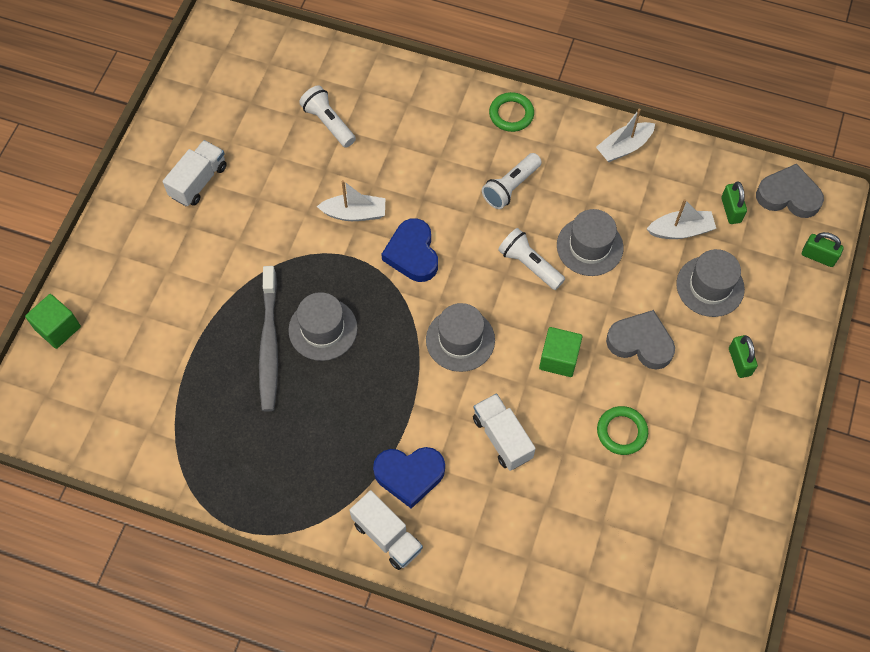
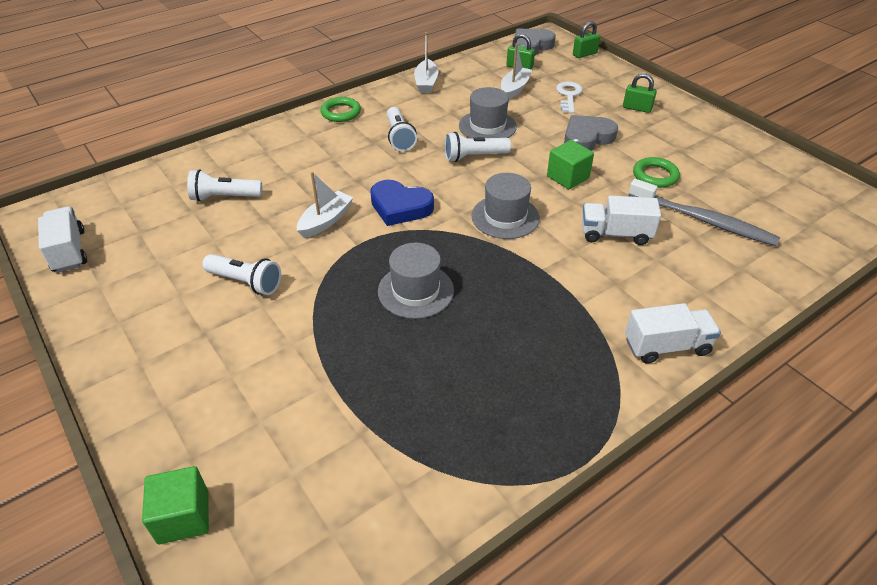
camera: 55 degrees left, 20 degrees down
white truck [163,140,227,206] -> white truck moved to [38,207,87,272]
grey toothbrush [259,266,278,412] -> grey toothbrush moved to [628,179,780,246]
blue heart [373,447,445,509] -> none
grey hat [676,249,745,317] -> white key [556,82,583,113]
none -> white flashlight [202,254,281,295]

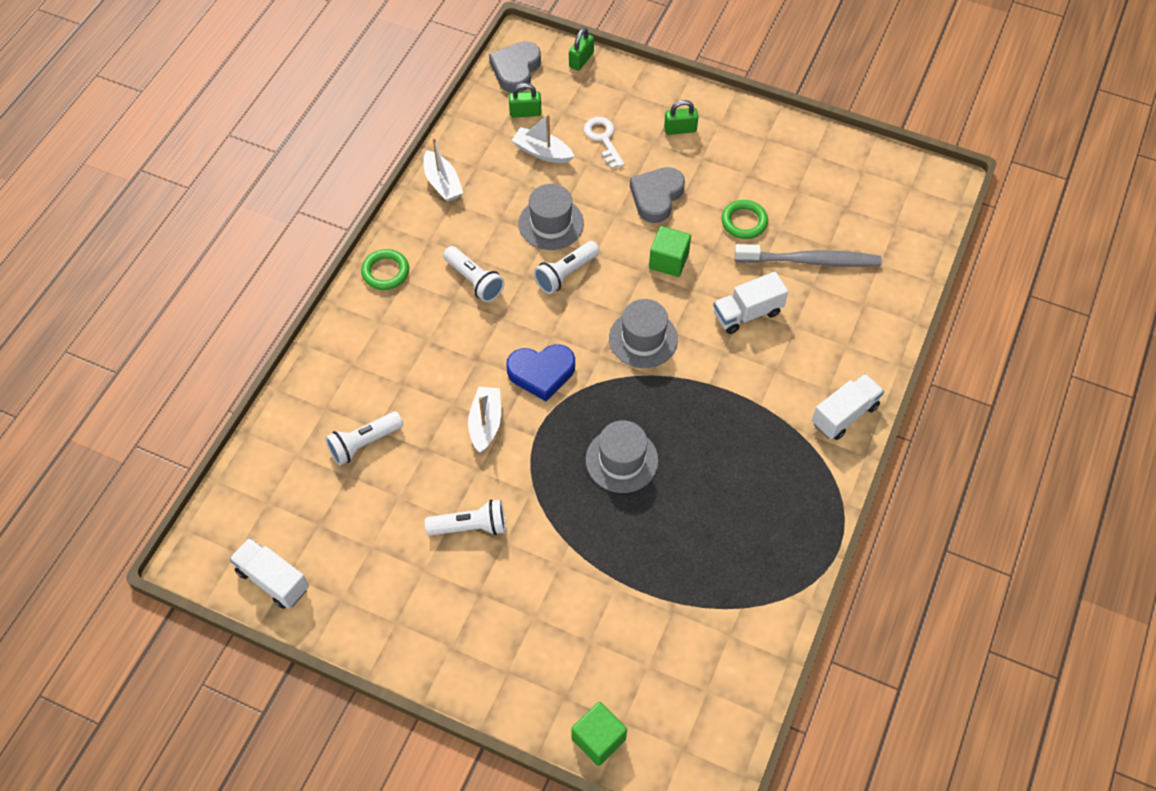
camera: 30 degrees left, 15 degrees up
white boat [501,43,532,99] -> white boat turned 60 degrees counterclockwise [511,114,574,163]

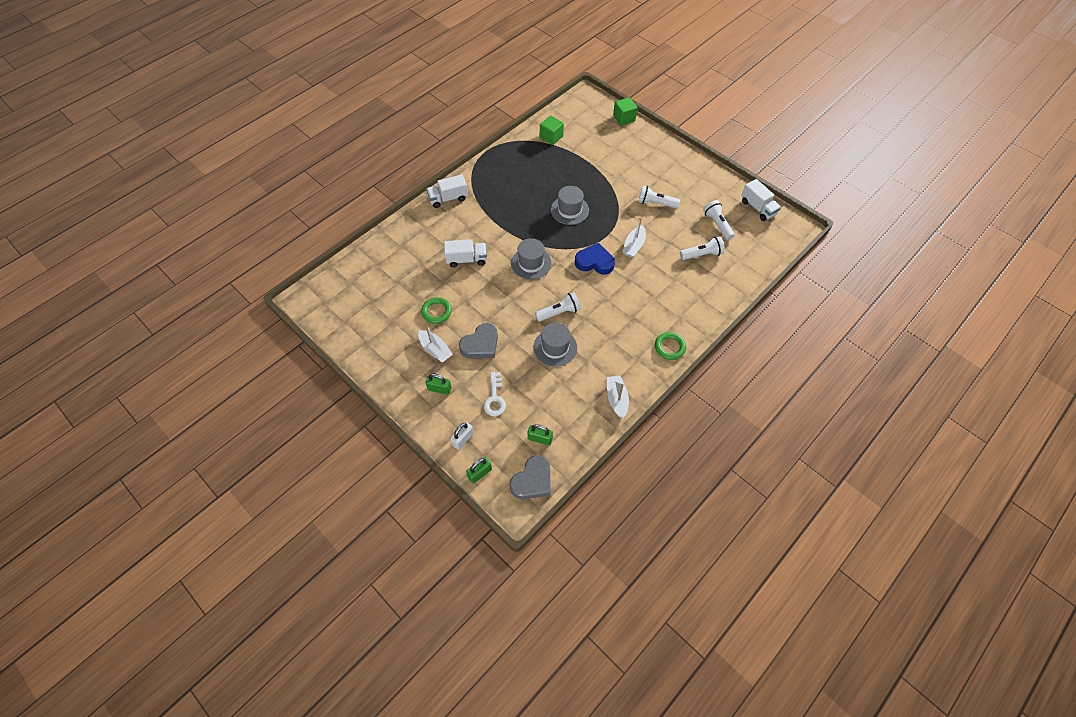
camera: 160 degrees left, 0 degrees up
white flashlight [443,246,504,302] -> white flashlight moved to [703,200,735,240]
white boat [511,114,574,163] -> white boat moved to [418,324,453,363]
green cube [649,226,691,277] -> green cube moved to [540,116,564,145]
grey toothbrush [734,244,882,267] -> none
none -> white padlock [450,422,474,450]

